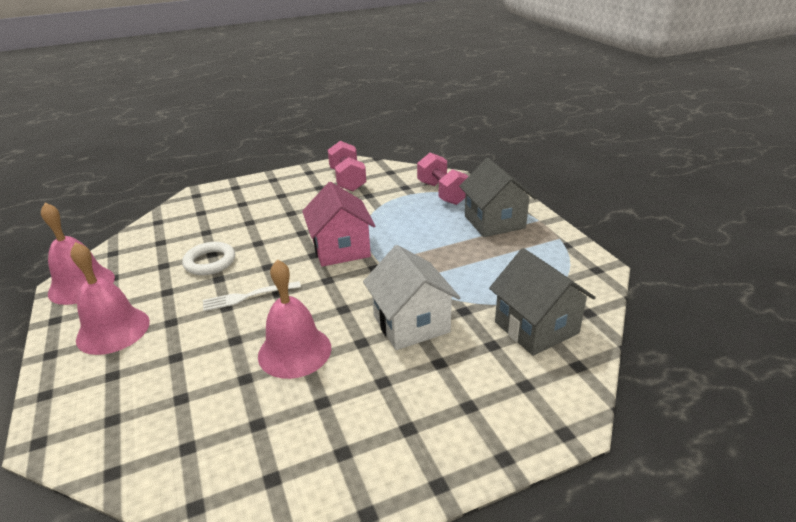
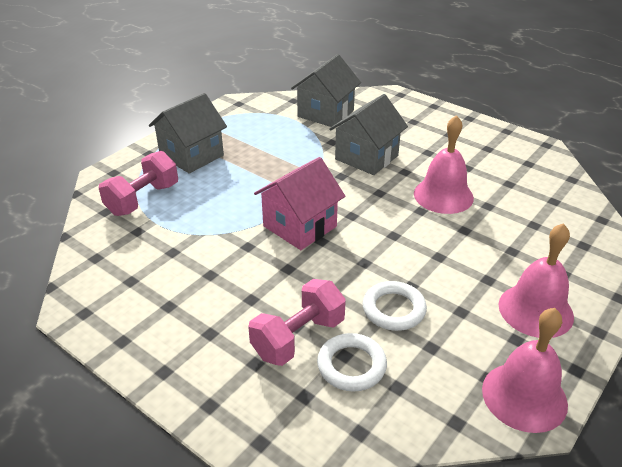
camera: 120 degrees left, 5 degrees up
white fork [203,281,301,311] -> none
pink dumbbell [328,141,366,191] -> pink dumbbell moved to [248,279,346,366]
white house [363,245,461,350] -> grey house [329,94,408,175]
none -> white ring [317,333,387,392]

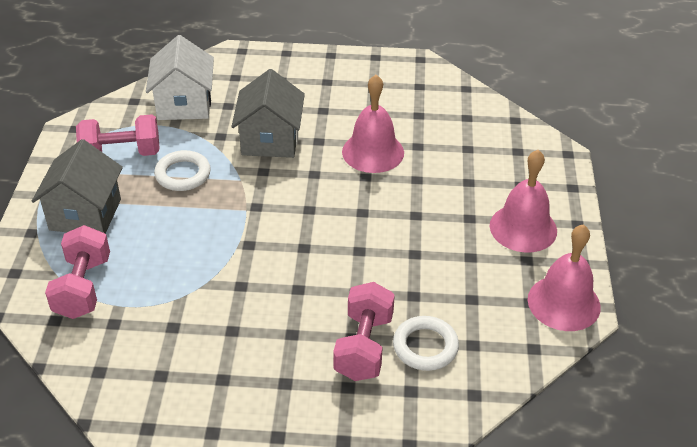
camera: 35 degrees left, 5 degrees up
pink house [254,157,345,250] -> none
grey house [291,54,361,127] -> white house [146,35,214,120]
white ring [362,281,427,331] -> white ring moved to [154,150,211,191]
none -> pink dumbbell [76,115,160,156]

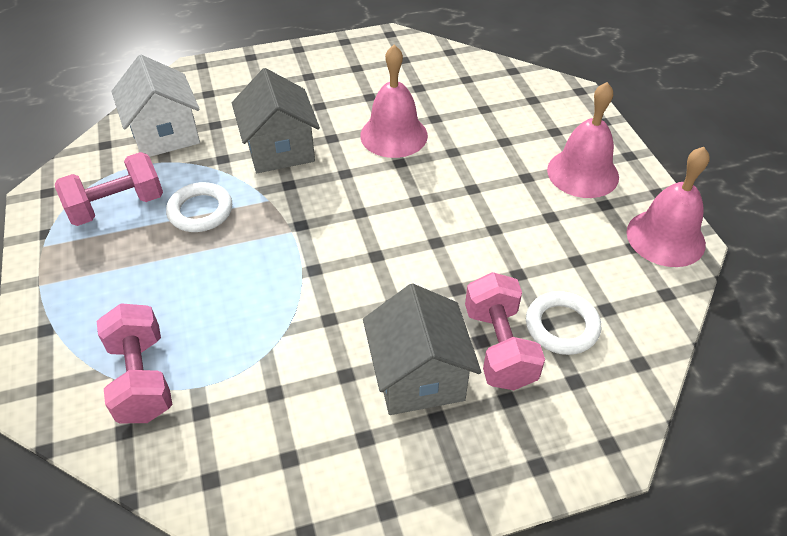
camera: 20 degrees left, 5 degrees up
grey house [32,139,123,234] -> grey house moved to [363,284,481,415]

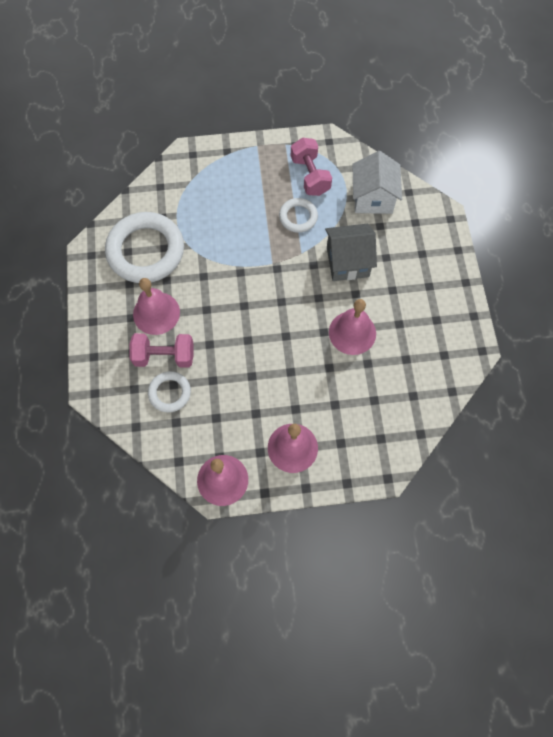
camera: 100 degrees right, 20 degrees up
pink dumbbell [97,303,172,423] -> none
white house [111,55,200,157] -> white house turned 75 degrees counterclockwise [352,151,402,214]
grey house [363,284,481,415] -> pink bell [133,278,180,335]
none -> white ring [105,212,184,283]

